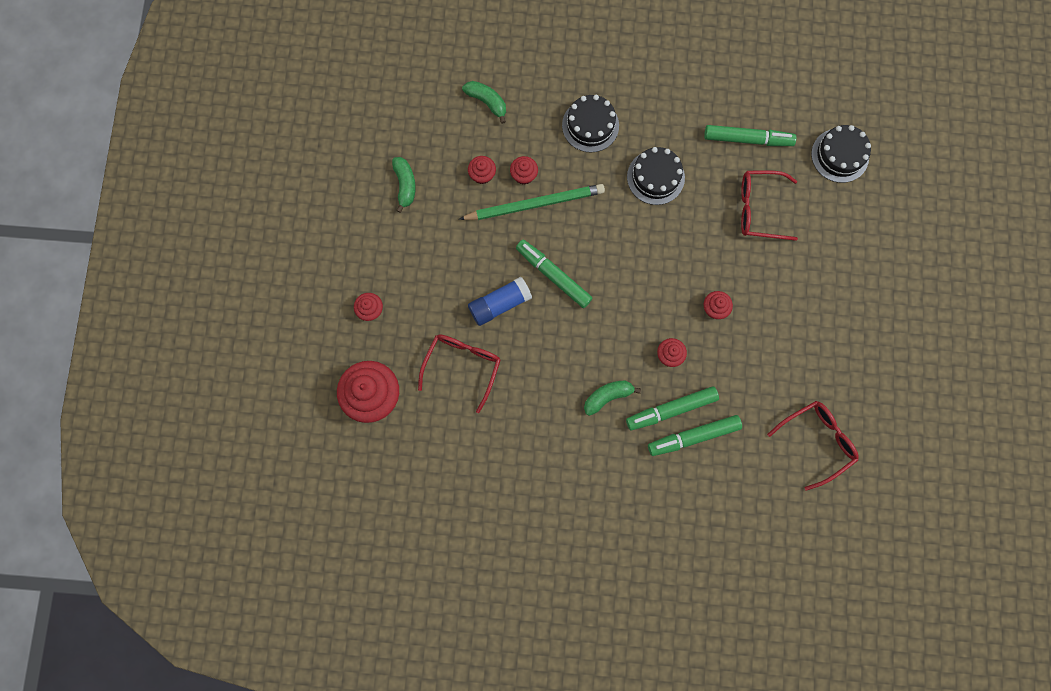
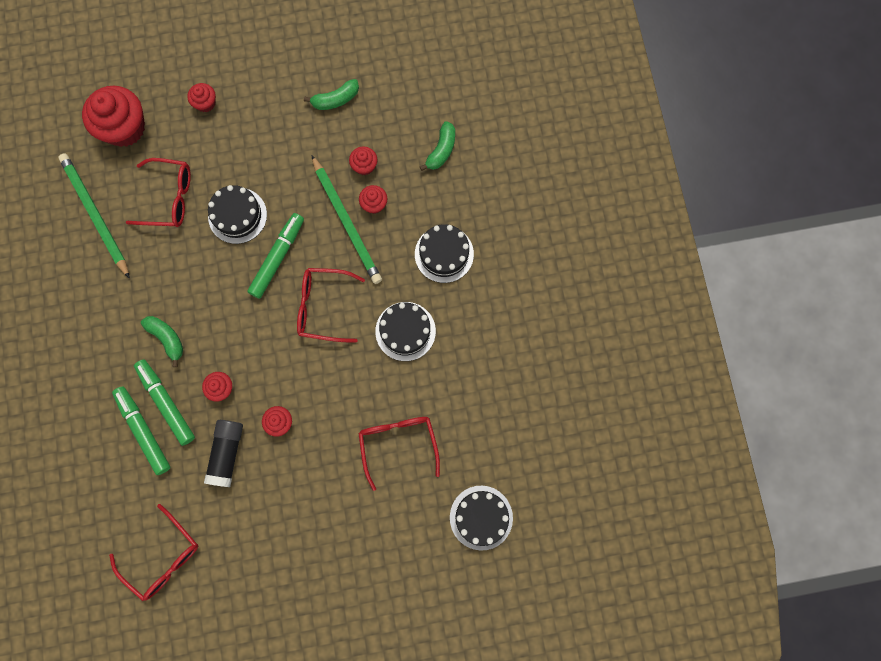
camera: 75 degrees right, 0 degrees up
blue glue stick [468,277,532,326] -> black cake [208,185,267,244]
green marker [704,125,796,146] -> none
none -> green pencil [58,154,130,279]
none -> black glue stick [204,420,243,487]
none -> red glasses [297,268,365,343]

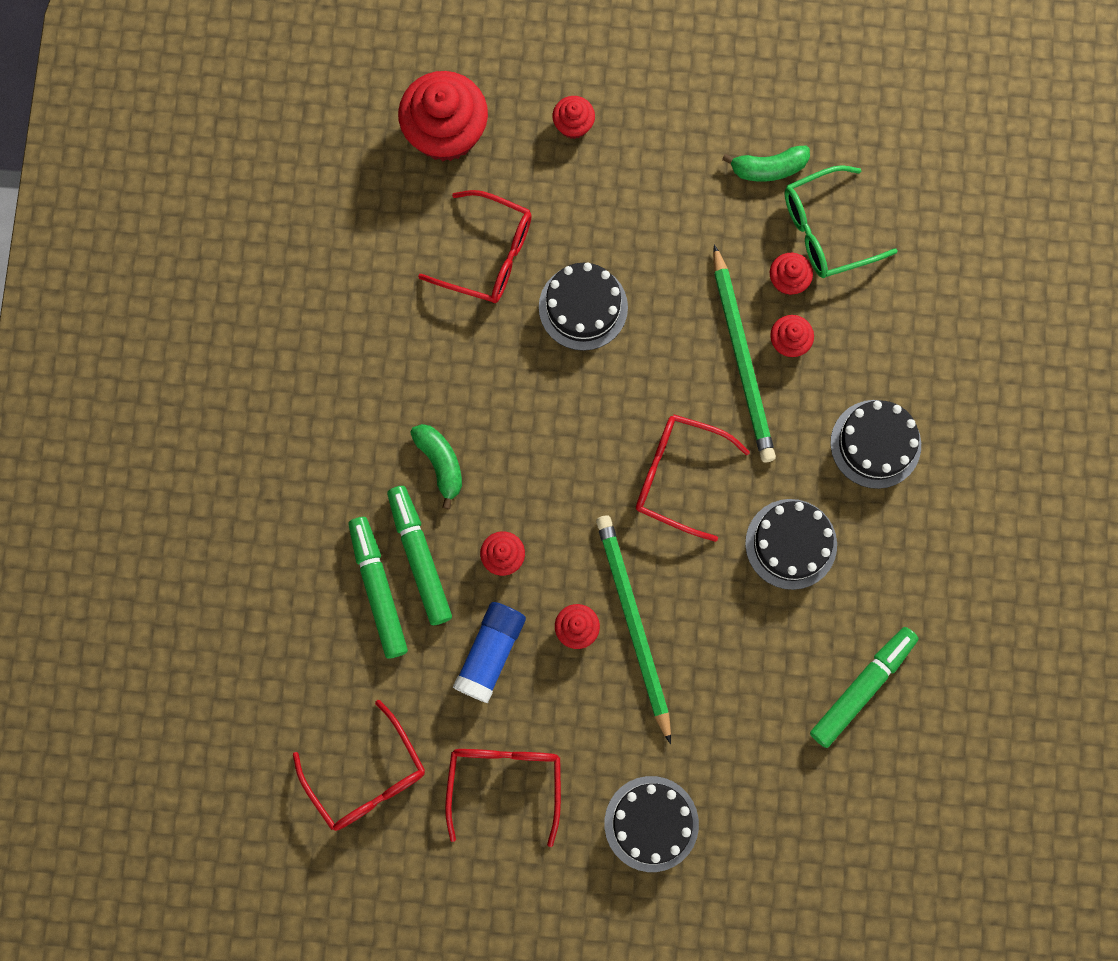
camera: 15 degrees right, 0 degrees up
green pencil [58,154,130,279] -> green pencil moved to [596,515,671,744]
black glue stick [204,420,243,487] -> blue glue stick [453,602,526,703]
green marker [247,213,304,299] -> green marker moved to [810,627,919,748]
red glasses [358,417,440,491] -> red glasses moved to [445,749,561,847]
green banana [420,121,455,171] -> none
black cake [450,486,513,551] -> black cake moved to [604,776,699,872]
none -> green glasses [784,165,898,278]

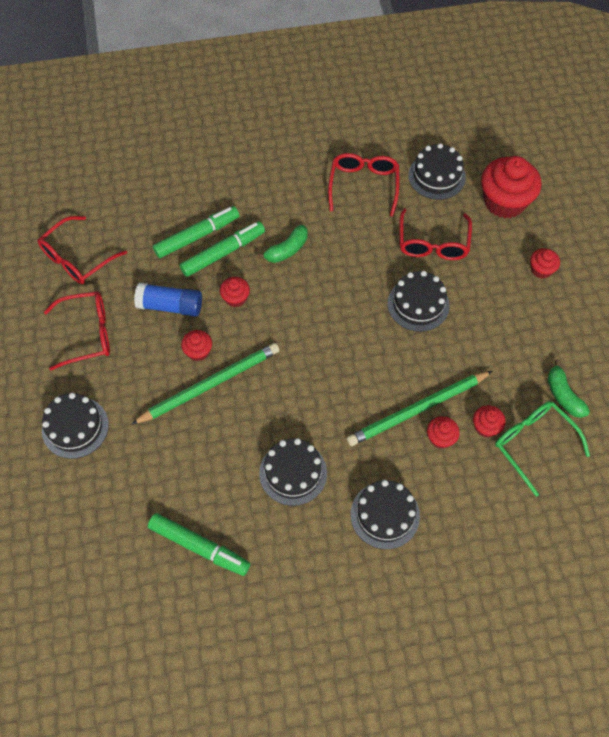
camera: 75 degrees right, 15 degrees down
red glasses [636,415,750,542] -> red glasses moved to [328,153,399,217]
none -> black cake [408,143,466,200]

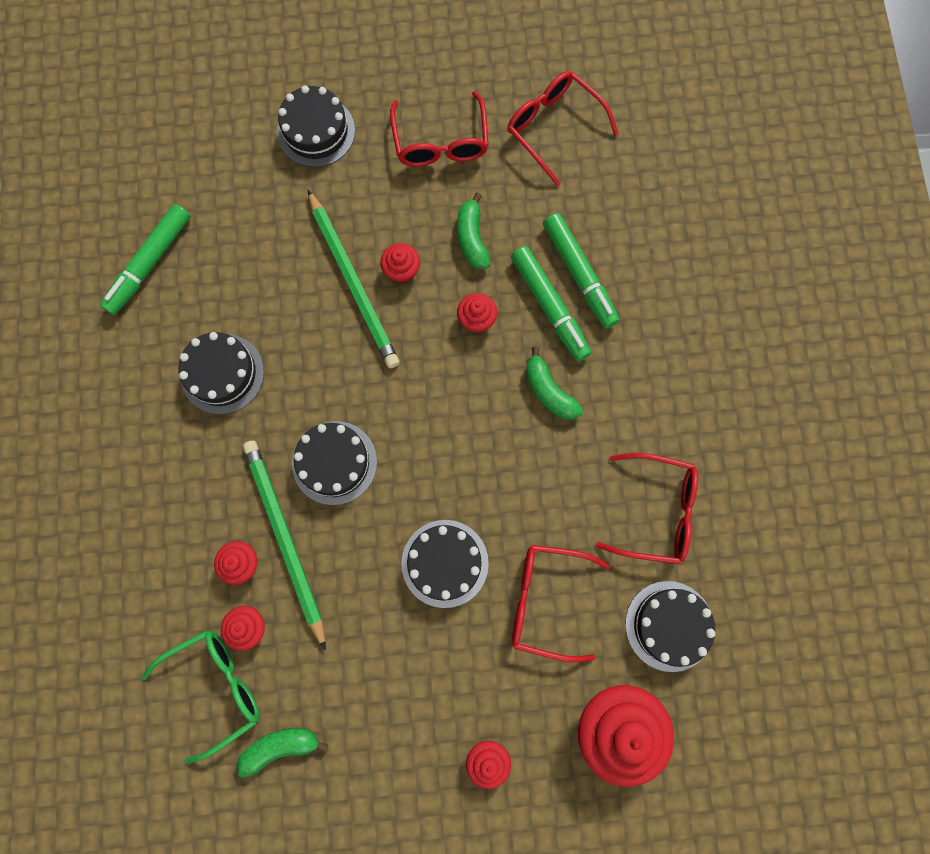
camera: 95 degrees right, 15 degrees up
blue glue stick [134,283,202,317] -> green banana [457,193,490,269]
black cake [351,480,420,549] -> black cake moved to [292,421,377,505]

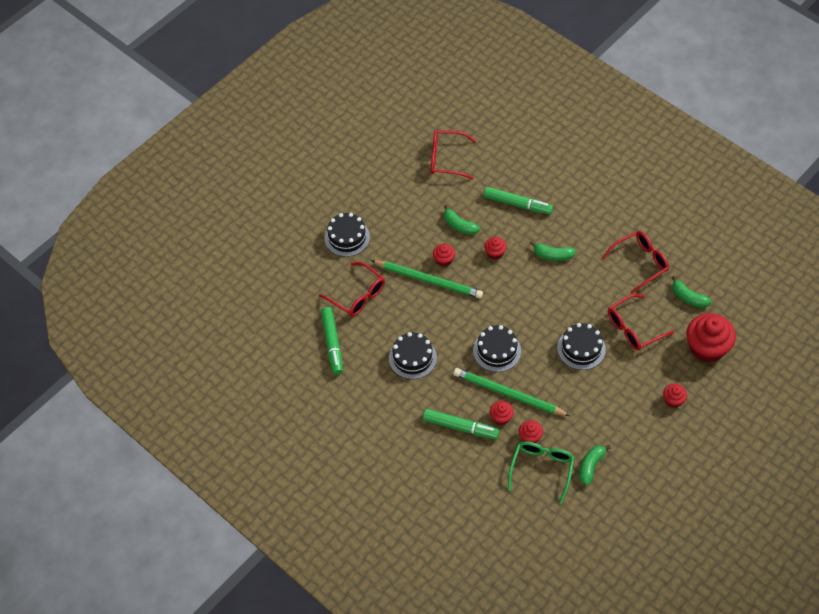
camera: 40 degrees left, 20 degrees down
red glasses [390,91,489,167] -> red glasses moved to [319,262,385,317]
green marker [511,246,591,361] -> green marker moved to [423,409,499,439]
black cake [625,581,715,672] -> green banana [672,276,711,308]

